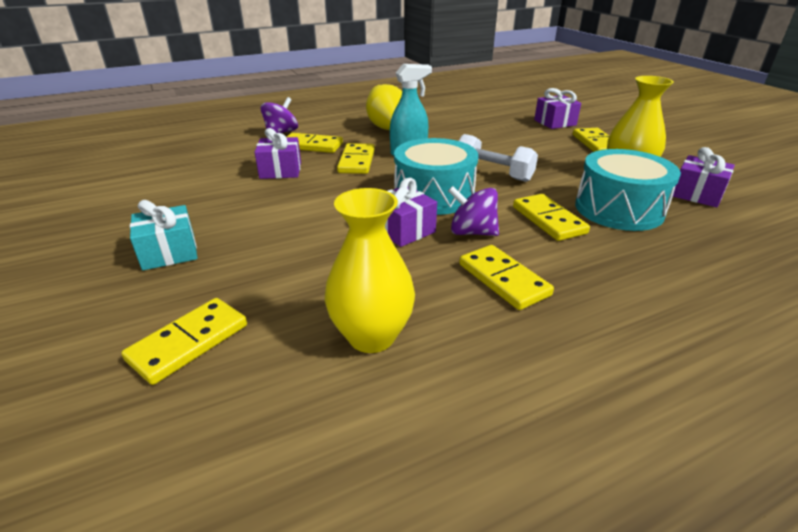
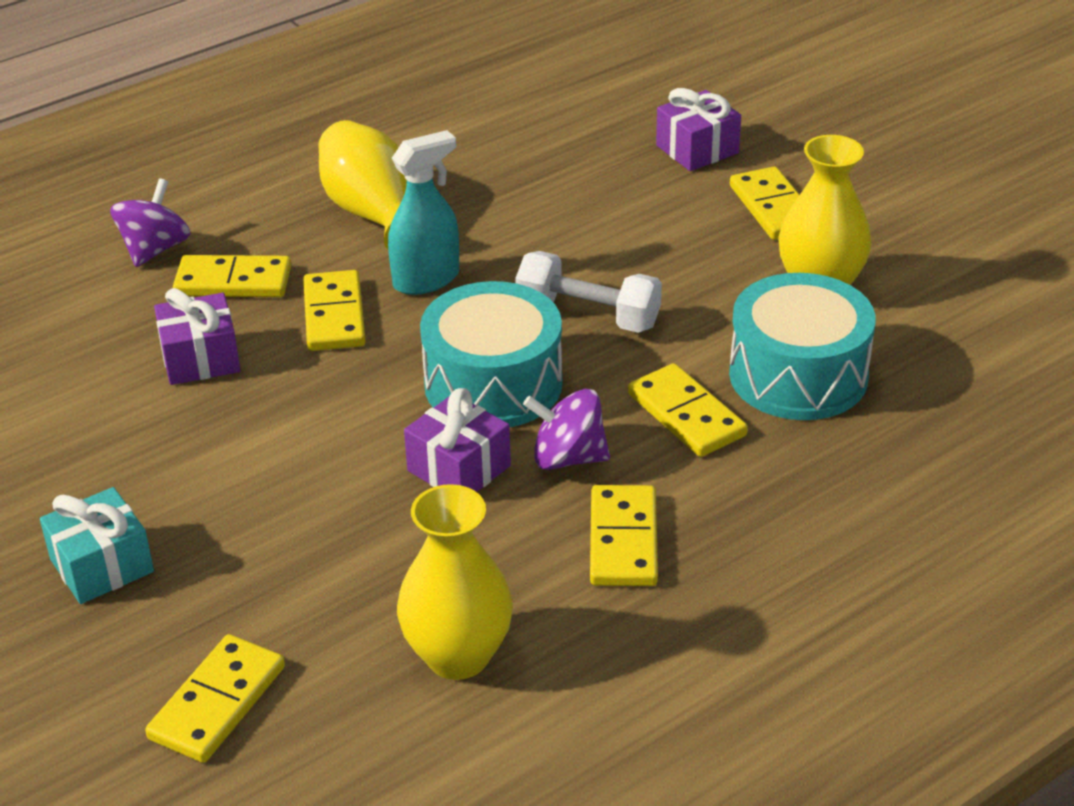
camera: 10 degrees left, 5 degrees up
yellow domino [459,245,554,310] -> yellow domino turned 45 degrees clockwise [590,485,658,586]
purple gift [673,147,735,207] -> none

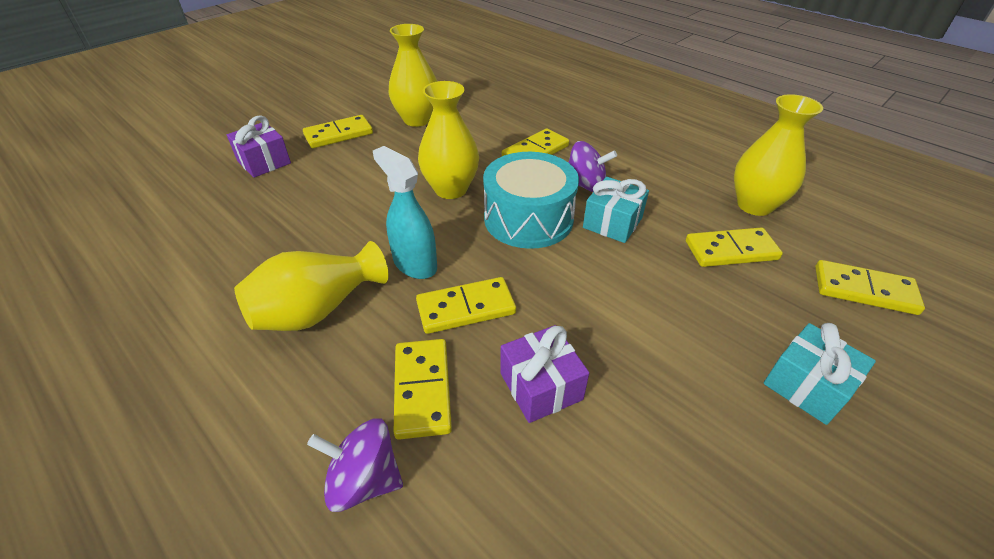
camera: 100 degrees left, 5 degrees up
purple gift [404,388,511,492] -> turquoise gift [583,177,649,243]
white dumbbell [515,251,662,333] -> yellow vase [418,81,479,199]
purple spinning top [523,389,610,470] -> purple spinning top turned 75 degrees counterclockwise [568,141,617,192]
yellow domino [590,485,658,586] -> yellow domino moved to [686,227,783,267]
turquoise drum [729,273,876,420] -> none

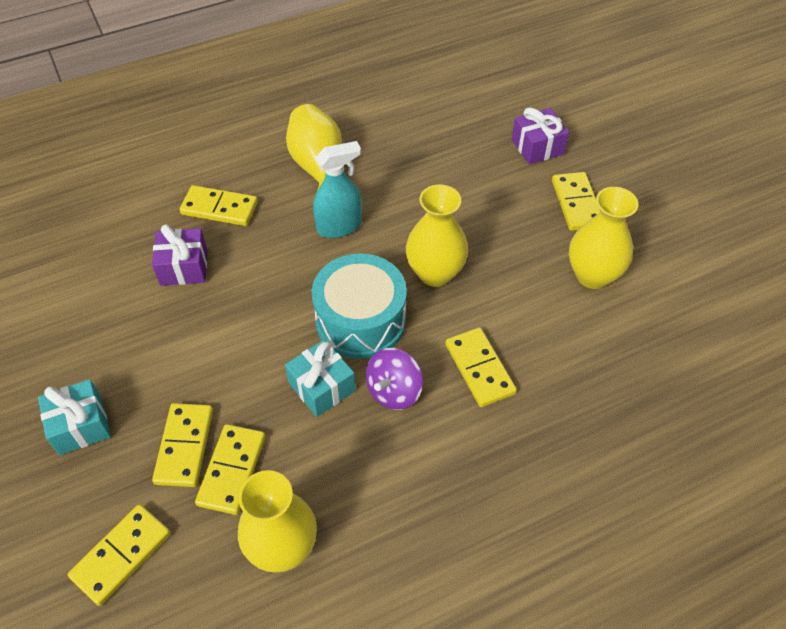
camera: 110 degrees right, 10 degrees up
purple spinning top [307,418,403,512] -> none
yellow domino [416,277,516,334] -> yellow domino moved to [152,403,213,487]

